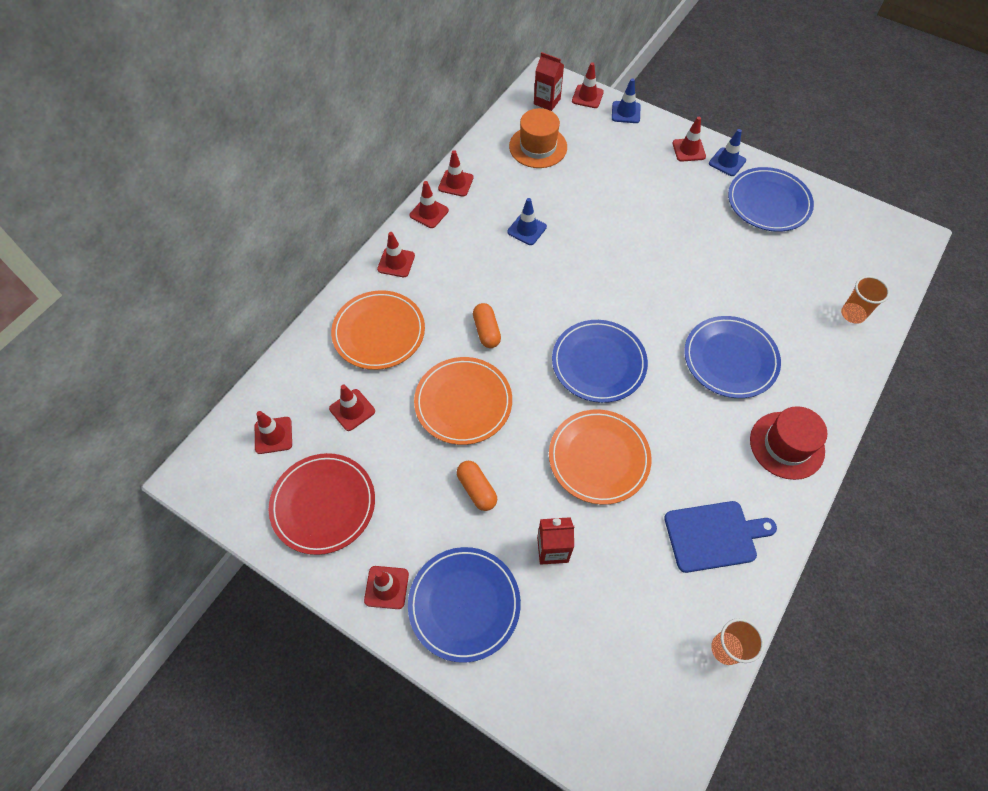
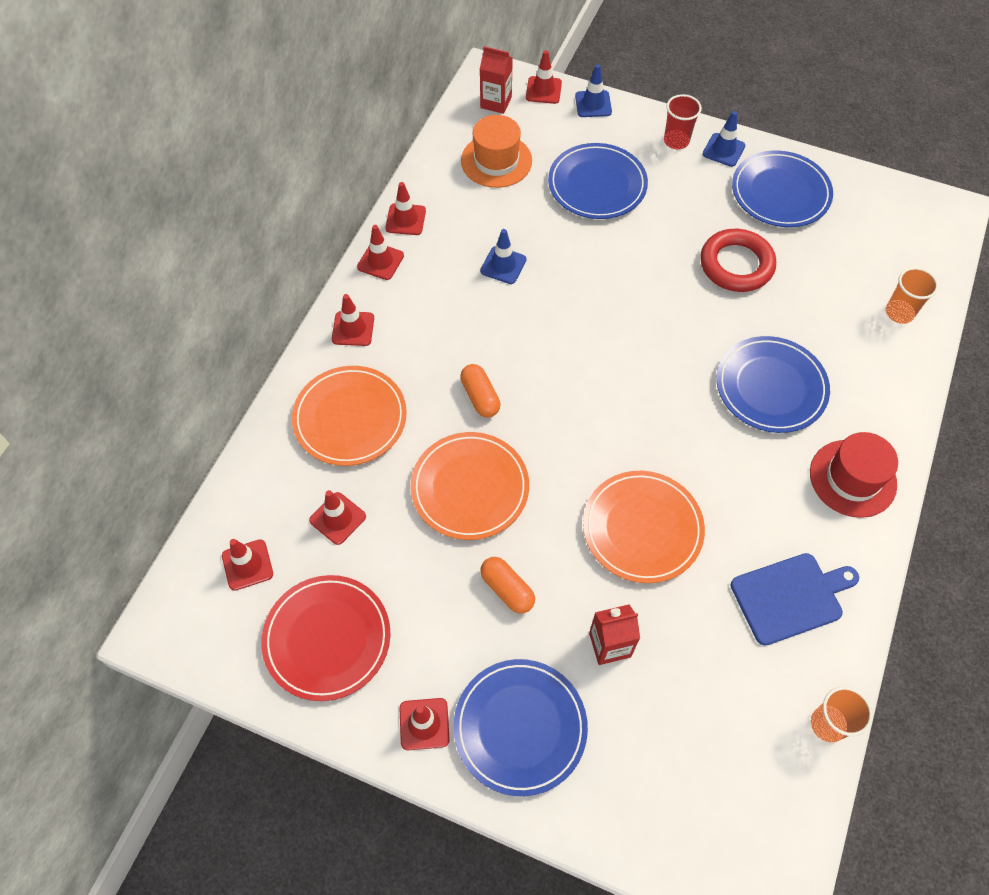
camera: 10 degrees left, 0 degrees up
blue plate [552,320,648,403] -> blue plate moved to [548,143,648,219]
red traffic cone [673,117,706,162] -> red cup [664,94,702,149]
none -> red ring [700,229,776,292]

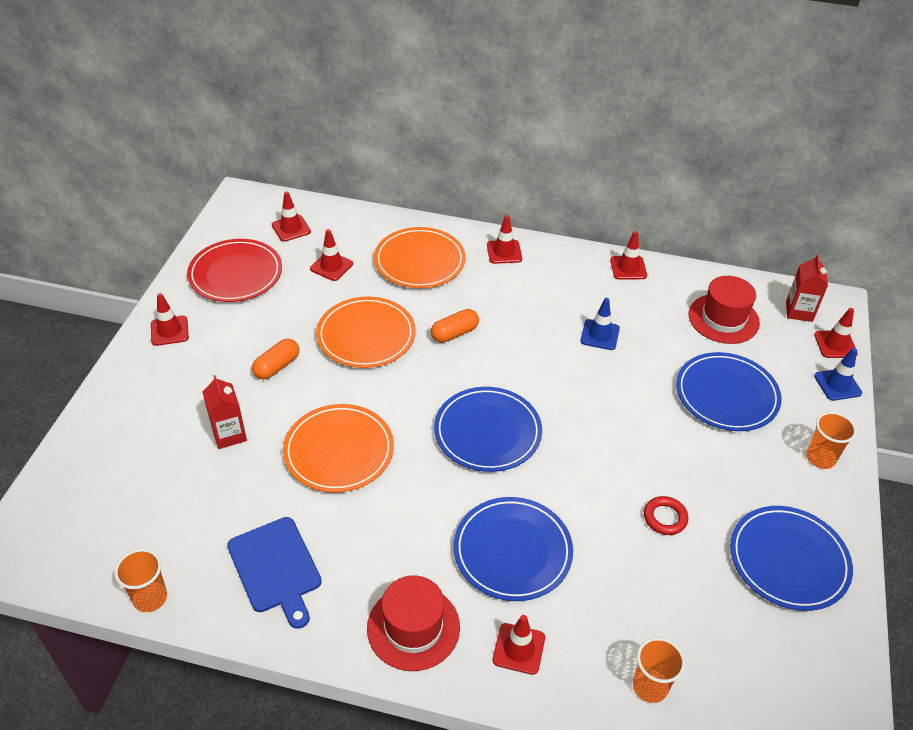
camera: 80 degrees right, 15 degrees down
red traffic cone [357,225,404,280] -> red traffic cone moved to [493,615,545,675]
blue plate [453,659,588,796] -> blue plate moved to [434,387,542,472]
orange hat [461,115,532,188] -> red hat [688,276,760,344]
red cup [664,94,702,149] -> orange cup [806,412,857,469]
red ring [700,229,776,292] -> red ring [644,496,688,535], size x0.53
blue traffic cone [703,111,745,167] -> none

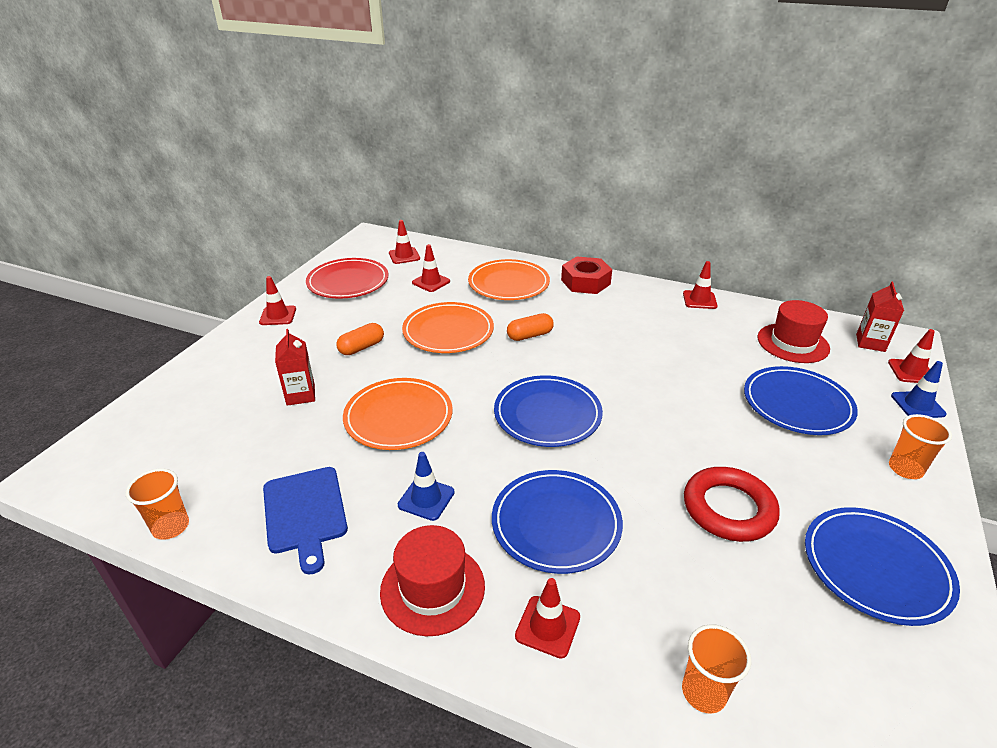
camera: 10 degrees right, 10 degrees down
red traffic cone [487,215,522,264] -> red nut [561,256,612,294]
blue traffic cone [580,298,620,350] -> blue traffic cone moved to [398,452,455,521]
red ring [644,496,688,535] -> red ring [684,467,780,542], size x1.88

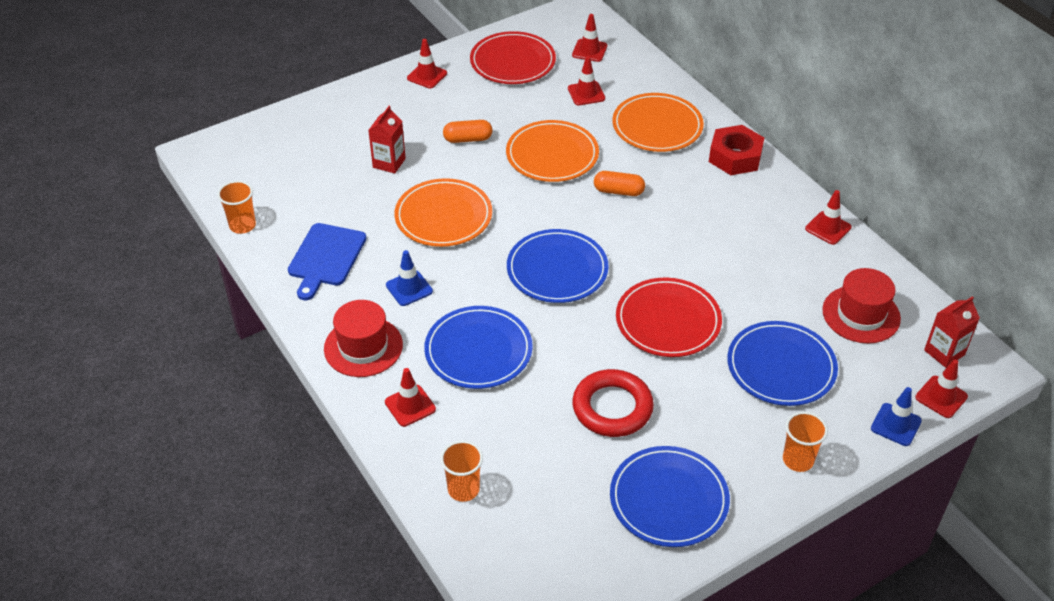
camera: 35 degrees right, 10 degrees up
none -> red plate [616,277,722,357]

